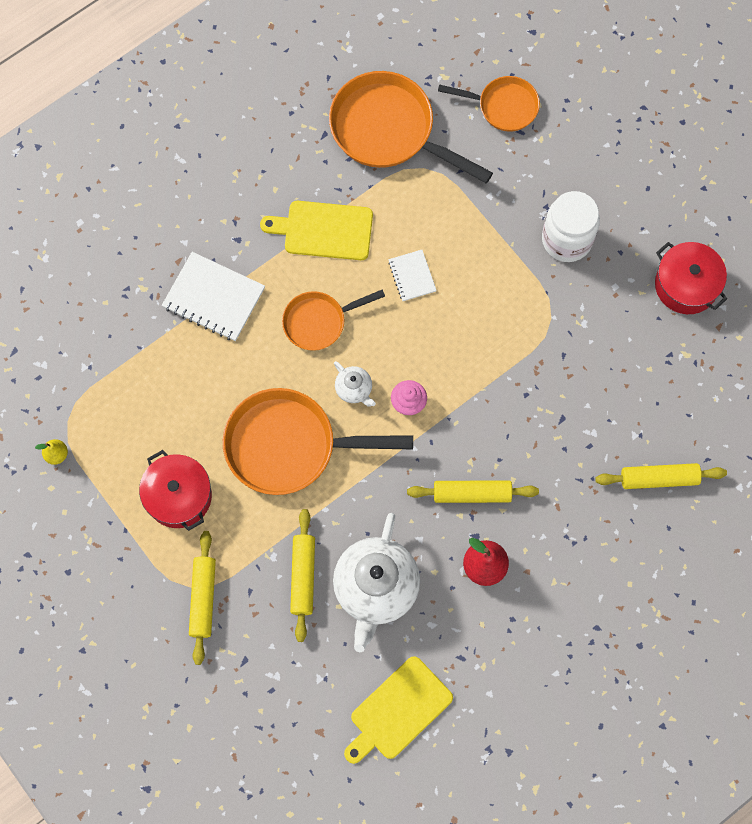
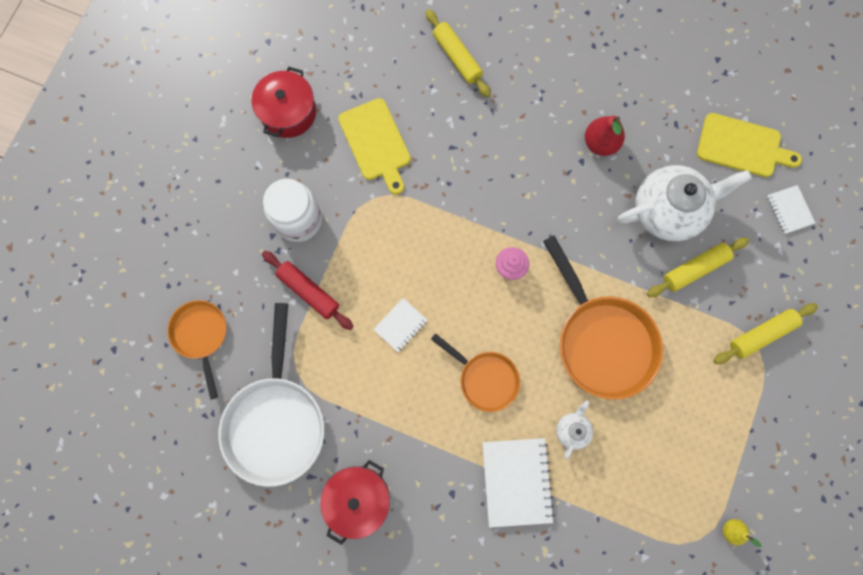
camera: 120 degrees left, 5 degrees up
red pot [139,450,212,531] -> red pot moved to [320,460,390,545]
yellow cutting board [260,201,373,260] -> yellow cutting board moved to [338,98,411,195]
orange pan [329,71,493,183] -> white pan [218,303,324,487]
white teapot [334,361,376,406] -> white teapot moved to [556,400,593,460]
yellow rolling pin [407,480,539,503] -> none
none -> red rolling pin [262,251,354,330]
none -> white notebook [767,185,815,234]

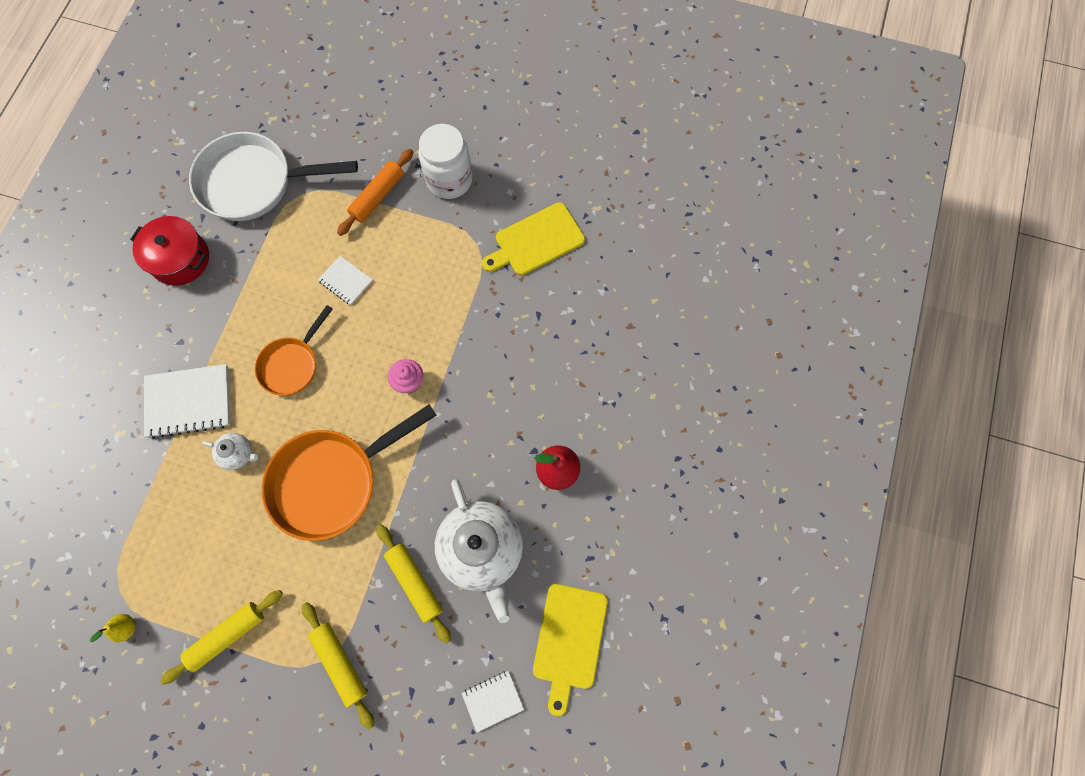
camera: 85 degrees right, 5 degrees down
orange pan [167,300,226,399] -> none
red pot [252,67,316,138] -> none
red rolling pin [262,251,354,330] -> orange rolling pin [337,149,413,236]
yellow rolling pin [425,9,491,98] -> yellow rolling pin moved to [160,590,283,685]

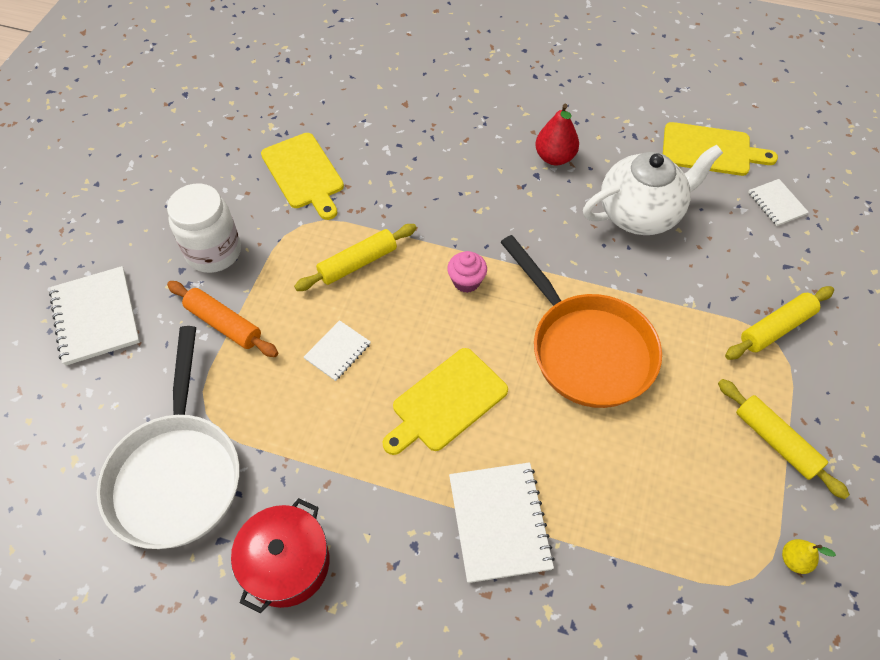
camera: 90 degrees left, 15 degrees down
white teapot [202,433,259,470] -> none
orange pan [255,305,333,396] -> yellow cutting board [383,348,508,455]
yellow rolling pin [377,525,451,644] -> yellow rolling pin moved to [294,224,417,291]
none -> white notebook [49,266,140,366]

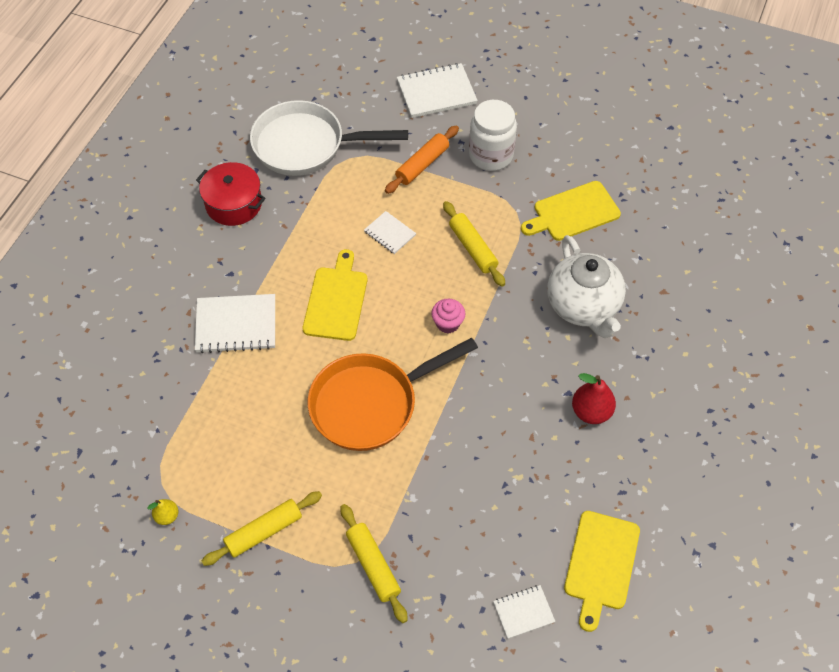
camera: 95 degrees right, 0 degrees up
yellow cutting board [383,348,508,455] -> yellow cutting board turned 45 degrees clockwise [303,249,368,341]
white teapot [583,145,723,235] -> white teapot moved to [547,235,626,338]

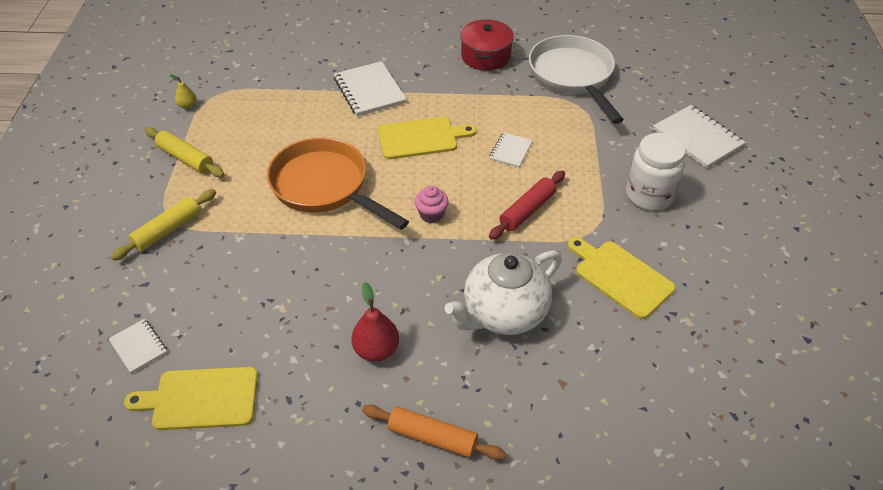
camera: 70 degrees right, 10 degrees down
orange rolling pin [385,125,459,194] -> orange rolling pin moved to [362,405,506,460]
yellow rolling pin [443,201,505,287] -> red rolling pin [489,171,565,240]

